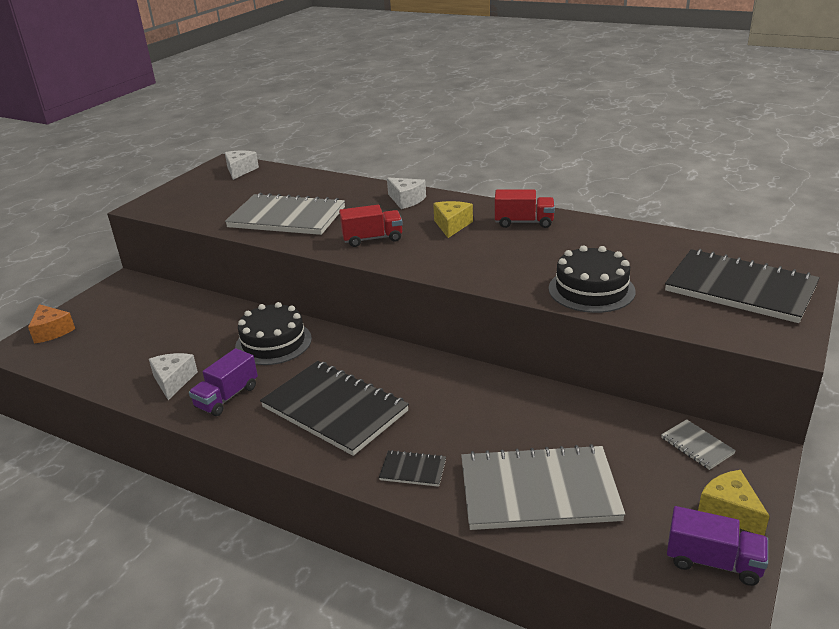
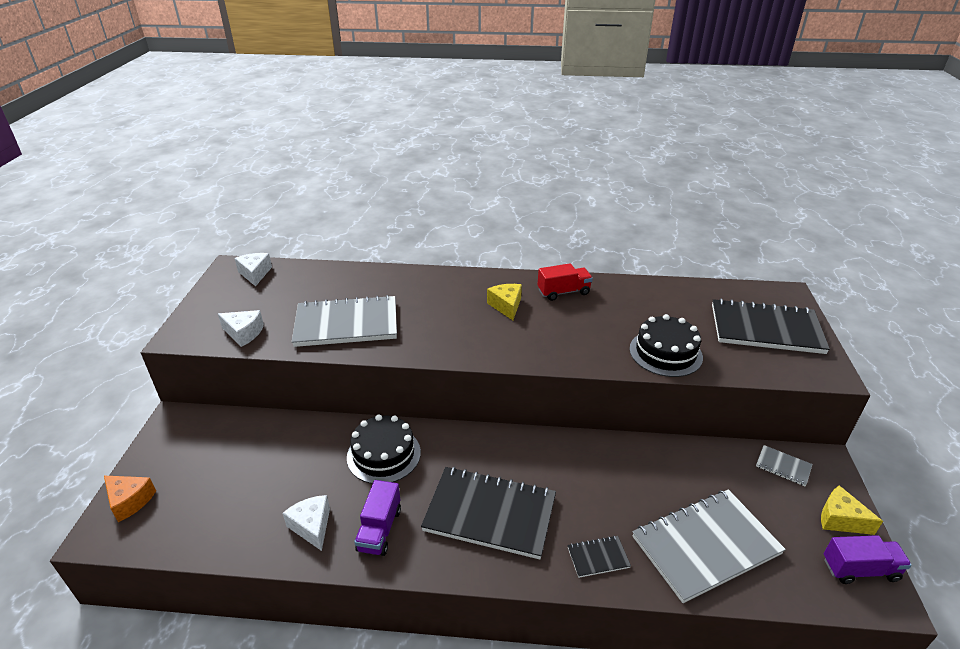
camera: 25 degrees left, 5 degrees up
red truck [339,205,403,247] -> none
white cheese [387,178,426,209] -> white cheese moved to [218,310,264,347]

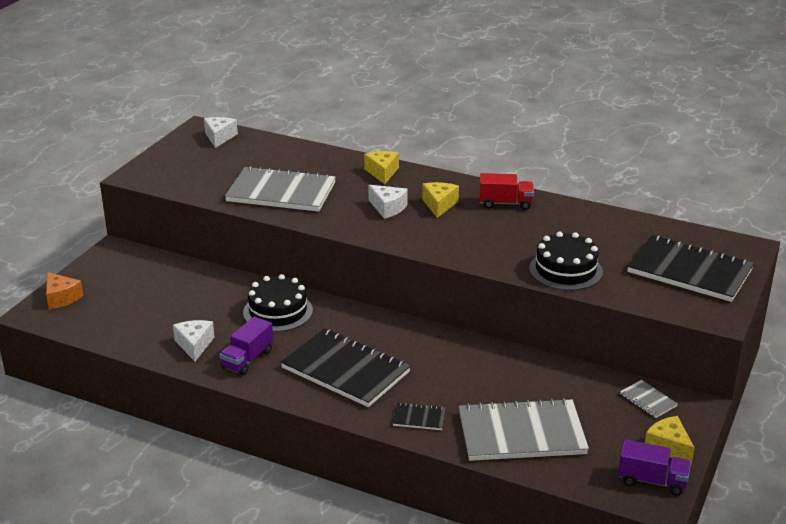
camera: 20 degrees right, 5 degrees down
white cheese [218,310,264,347] -> white cheese moved to [368,185,408,219]
none -> yellow cheese [364,151,399,184]

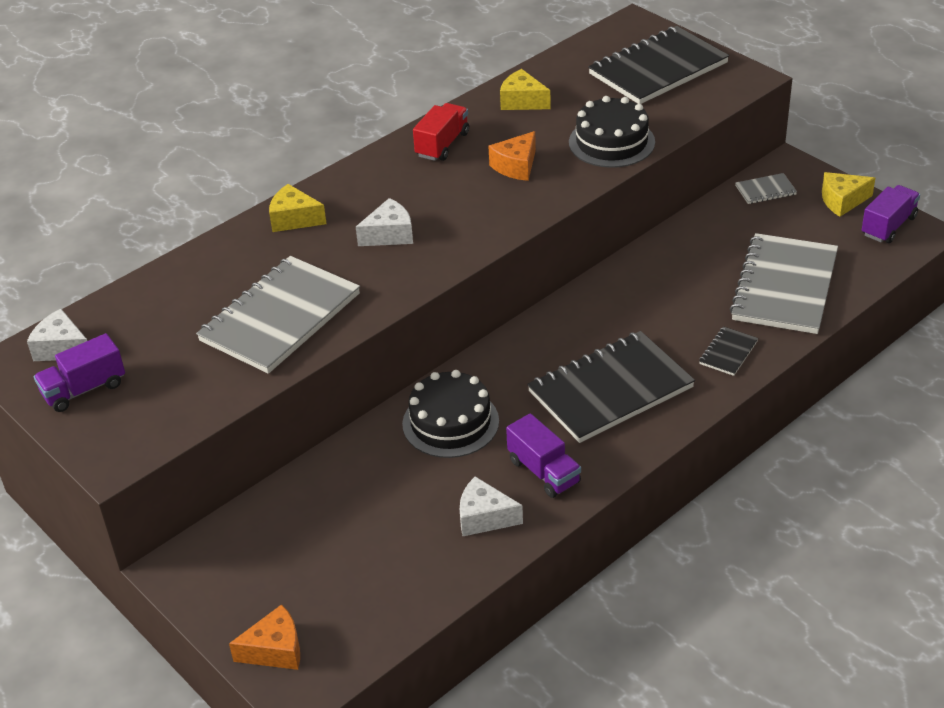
camera: 65 degrees left, 10 degrees up
yellow cheese [422,182,459,218] -> yellow cheese moved to [500,69,551,110]
none -> purple truck [34,333,125,412]
none -> orange cheese [488,131,536,181]

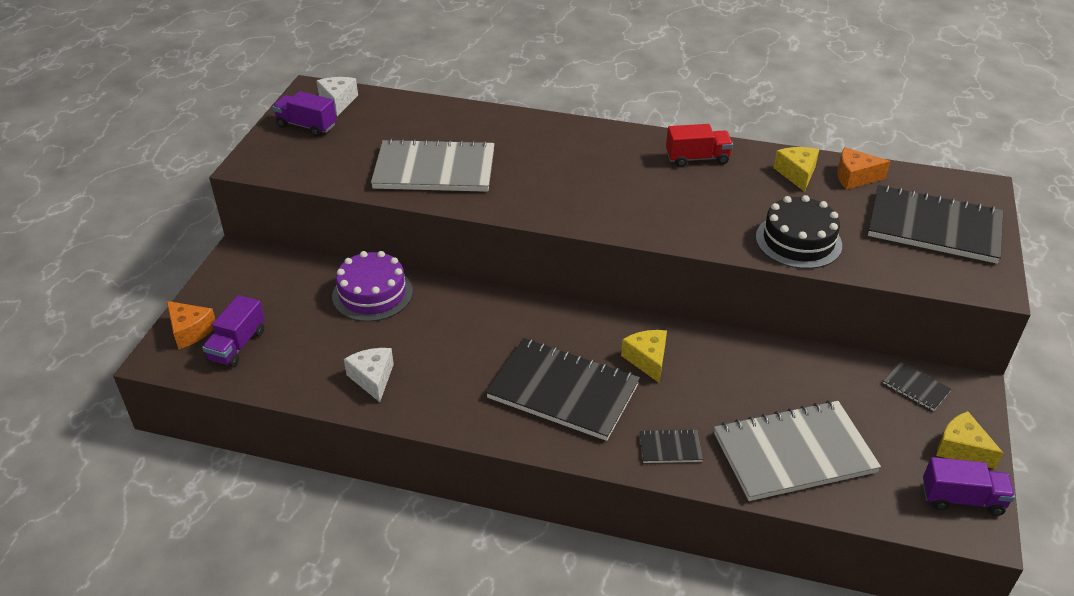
camera: 55 degrees right, 0 degrees up
yellow cheese [269,184,327,232] -> yellow cheese moved to [621,330,667,383]
white cheese [356,198,413,246] -> none
black cake [402,370,499,458] -> none
orange cheese [488,131,536,181] -> orange cheese moved to [837,147,890,190]
purple truck [506,413,581,498] -> purple truck moved to [202,295,265,367]
grey notebook [735,173,797,204] -> black notebook [883,362,952,411]
none -> purple cake [332,251,413,322]

